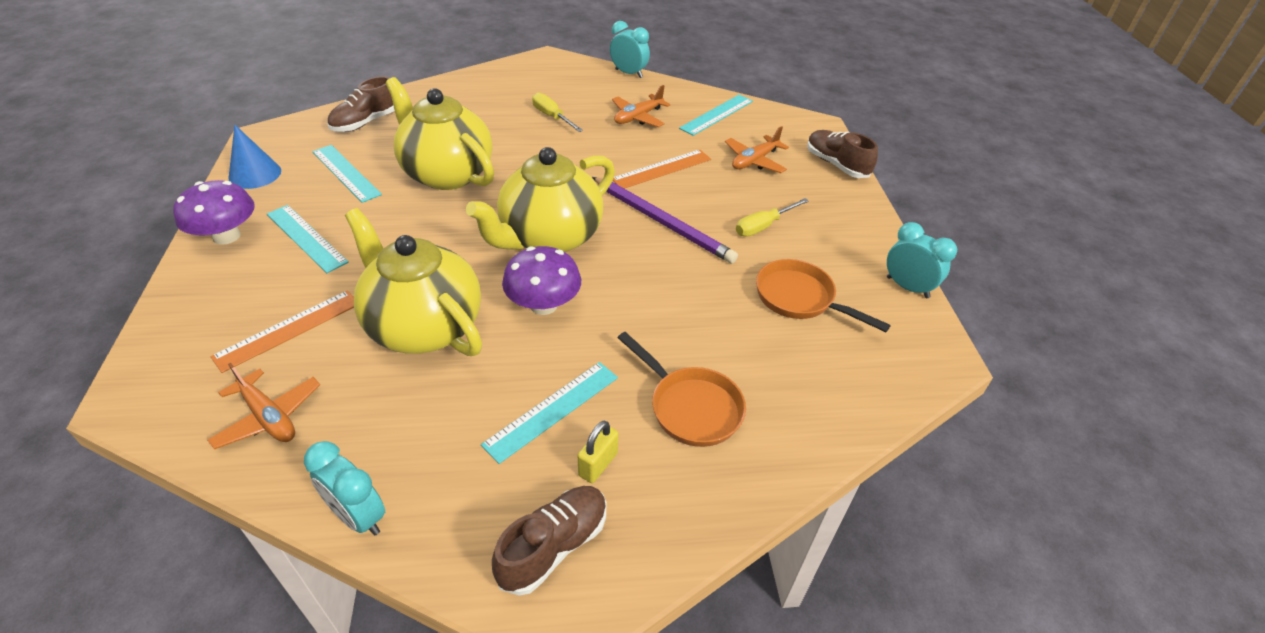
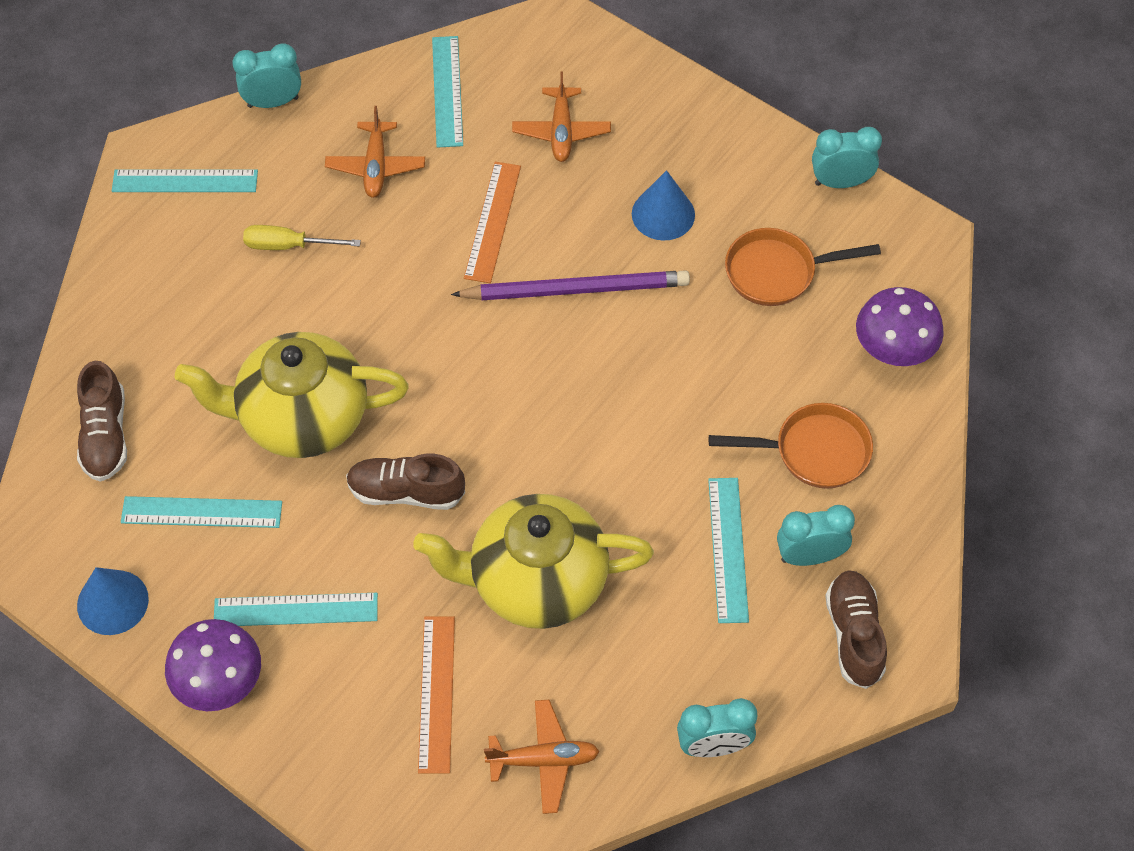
camera: 45 degrees left, 15 degrees up
yellow teapot [466,147,615,252] -> none
purple mushroom [502,246,581,315] -> purple mushroom moved to [856,287,944,366]
yellow padlock [578,421,619,483] -> turquoise clock [777,505,855,566]
yellow screwdriver [736,198,809,237] -> blue cone [632,170,695,241]
brown shoe [807,130,878,178] -> brown shoe moved to [346,454,465,510]
none -> turquoise ruler [112,170,258,192]

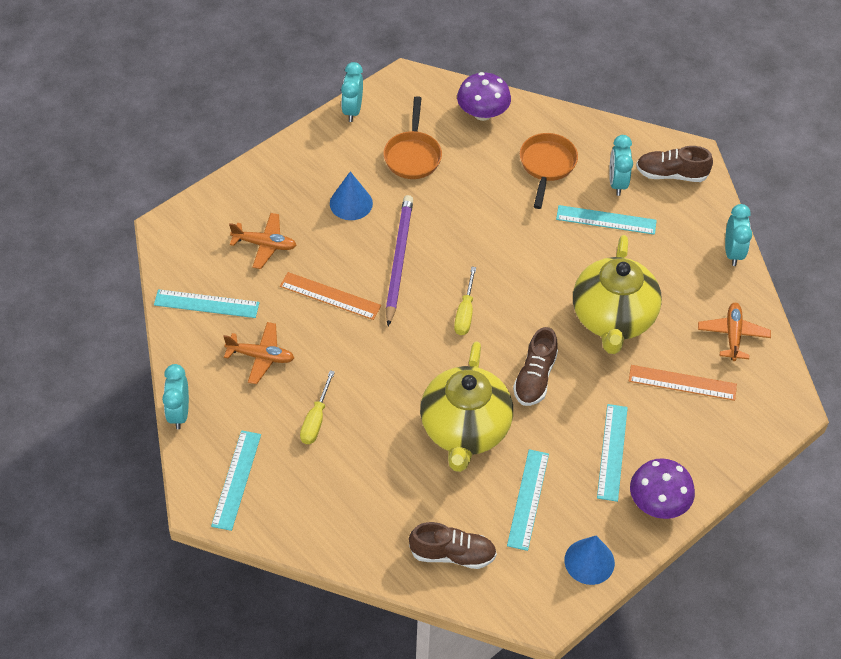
camera: 80 degrees left, 5 degrees down
none -> yellow screwdriver [454,267,476,335]

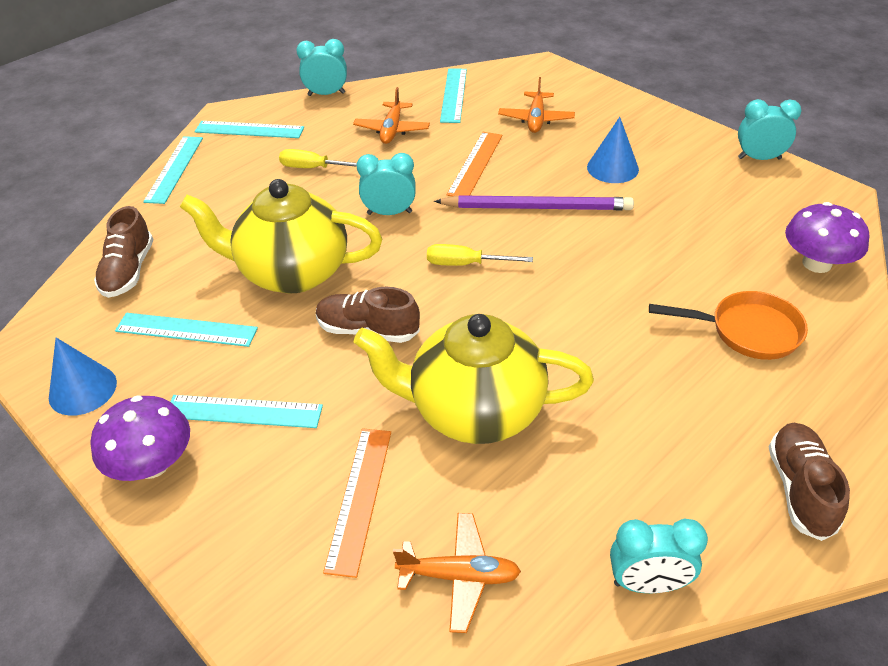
camera: 90 degrees right, 10 degrees down
orange pan [383,96,442,179] -> none
turquoise ruler [556,205,657,235] -> turquoise ruler moved to [143,136,203,204]
turquoise clock [609,135,633,196] -> turquoise clock moved to [357,153,416,215]

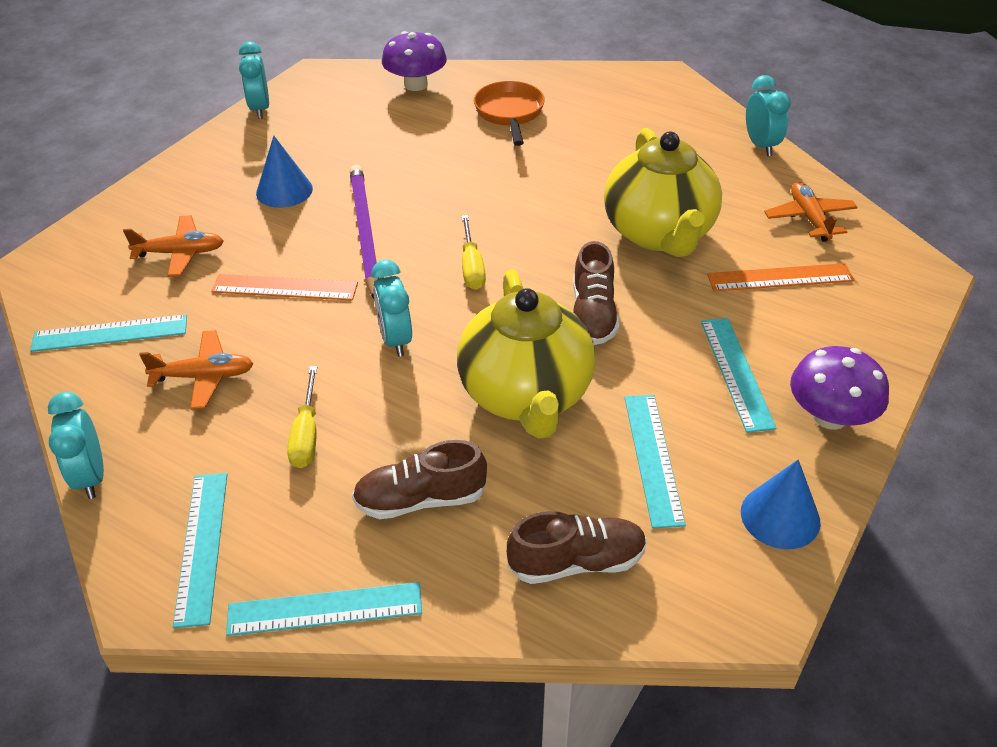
camera: 105 degrees left, 0 degrees up
brown shoe [769,423,850,541] -> brown shoe moved to [352,440,487,519]

